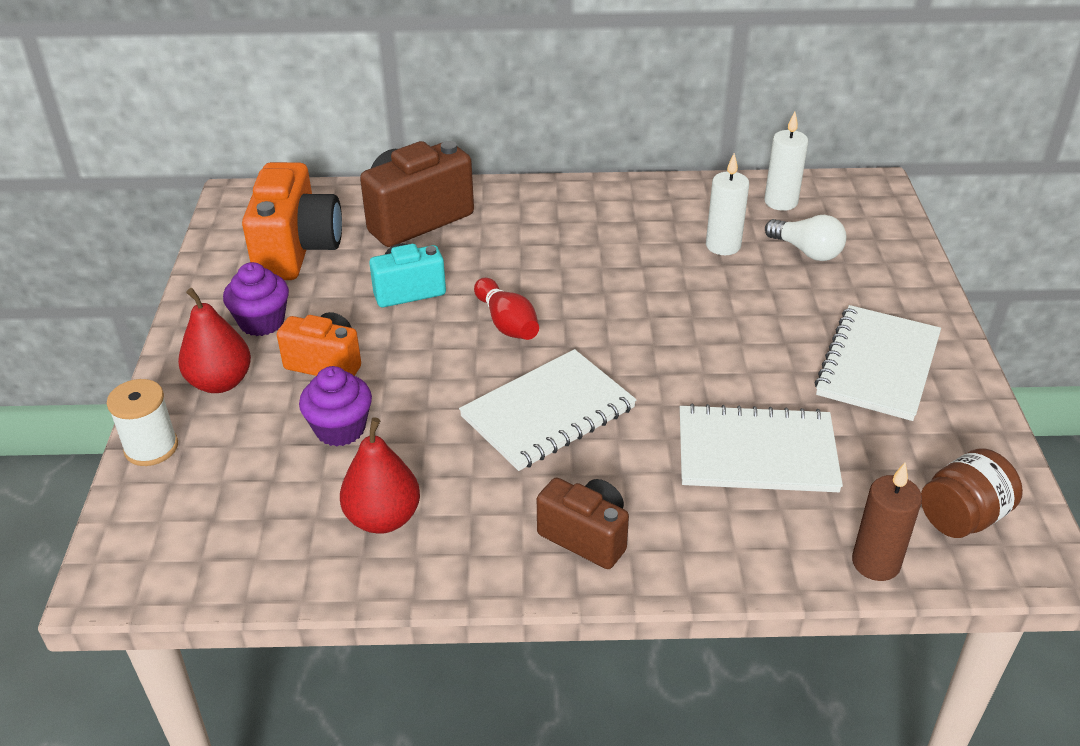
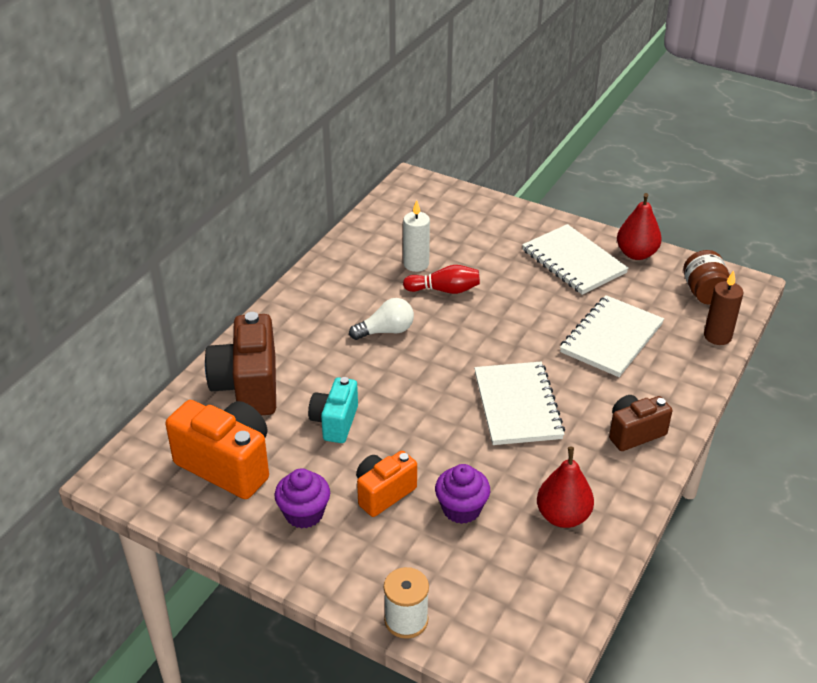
camera: 60 degrees left, 0 degrees up
red pear [178,288,251,393] -> red pear moved to [617,193,662,260]
red bowling pin [474,278,539,340] -> red bowling pin moved to [403,265,480,294]
white candle [764,112,808,211] -> none
white light bulb [765,215,846,261] -> white light bulb moved to [349,298,414,340]

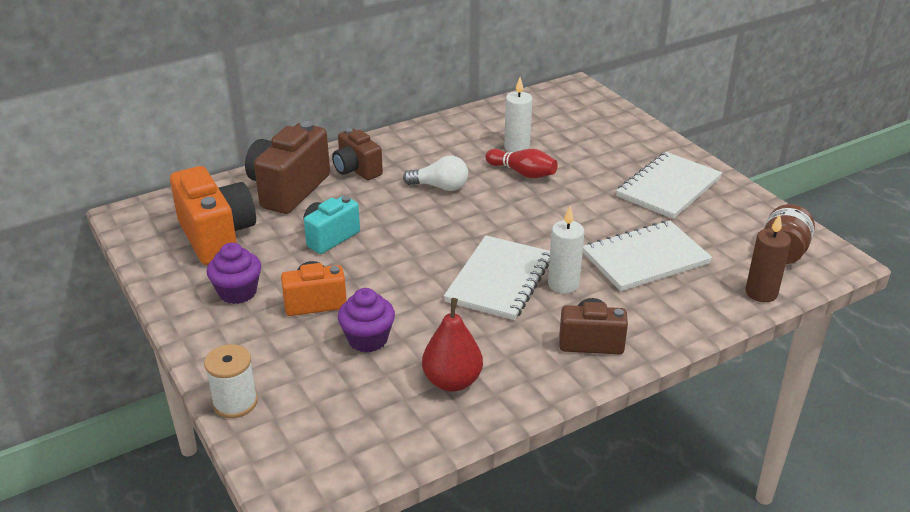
camera: 30 degrees right, 5 degrees down
white notebook [522,224,629,295] -> white notebook turned 45 degrees clockwise [616,152,722,219]
red pear [617,193,662,260] -> none
none -> brown camera [332,128,383,180]
none -> white candle [548,206,584,294]

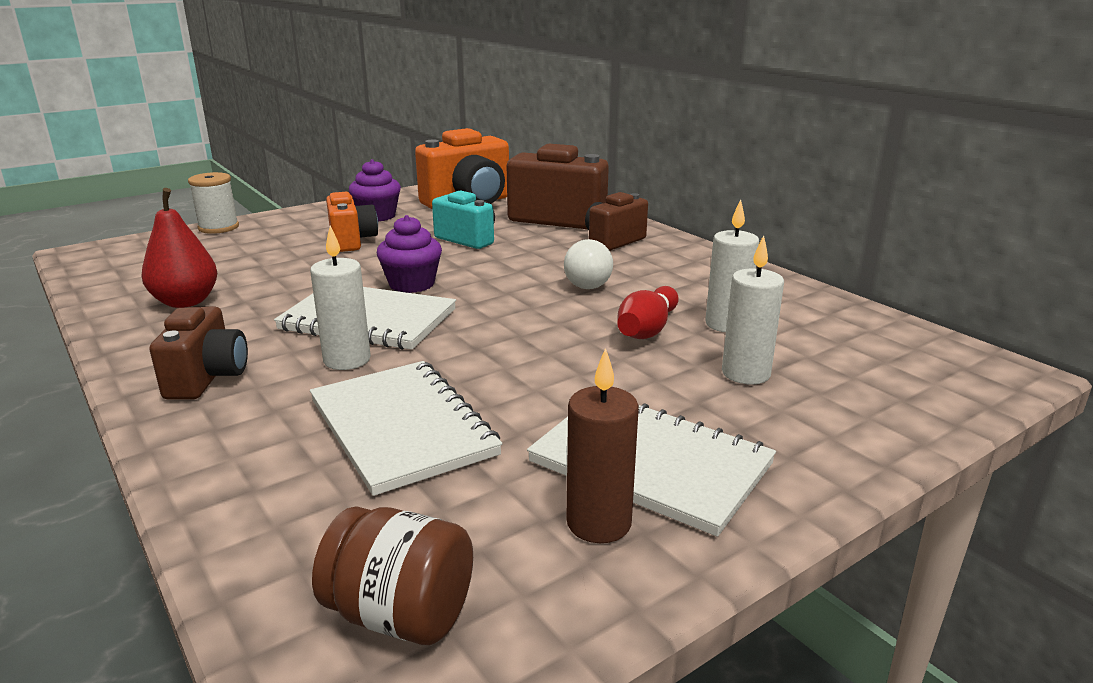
camera: 85 degrees right, 10 degrees down
purple cupcake [338,288,395,352] -> purple cupcake moved to [377,215,442,293]
brown candle [746,214,791,302] -> brown candle moved to [566,348,639,543]
none -> white candle [722,235,784,384]

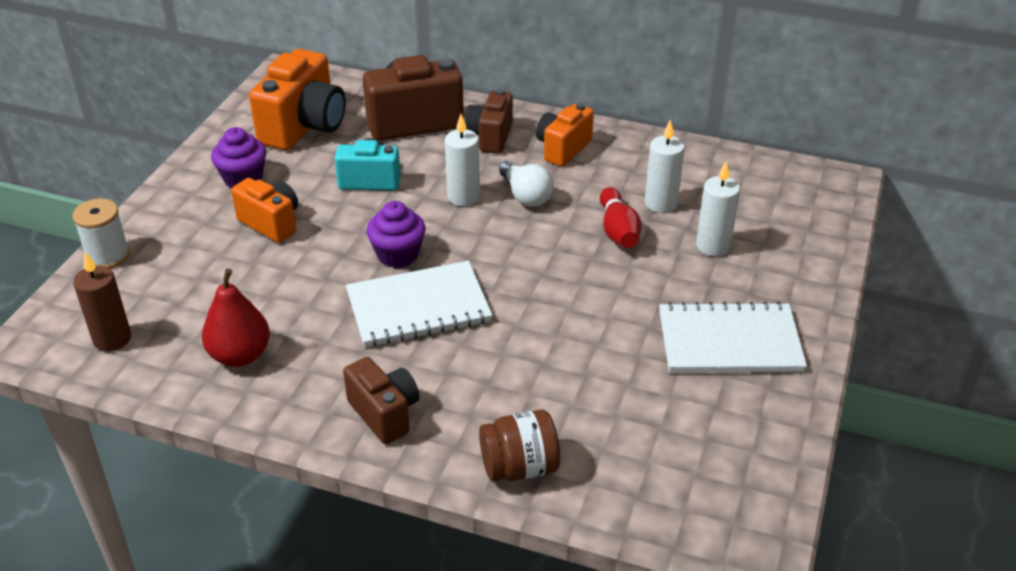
camera: 35 degrees left, 15 degrees up
white candle [310,225,371,370] -> white candle moved to [445,114,480,206]
white notebook [310,361,502,496] -> none
brown jar [312,506,473,645] -> brown jar moved to [479,409,560,481]
brown candle [566,348,639,543] -> brown candle moved to [73,252,131,351]
none -> orange camera [536,103,594,167]

